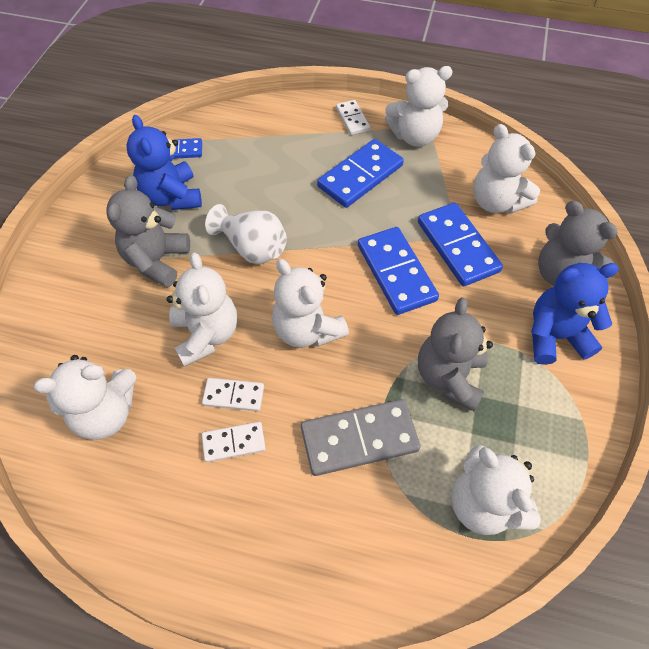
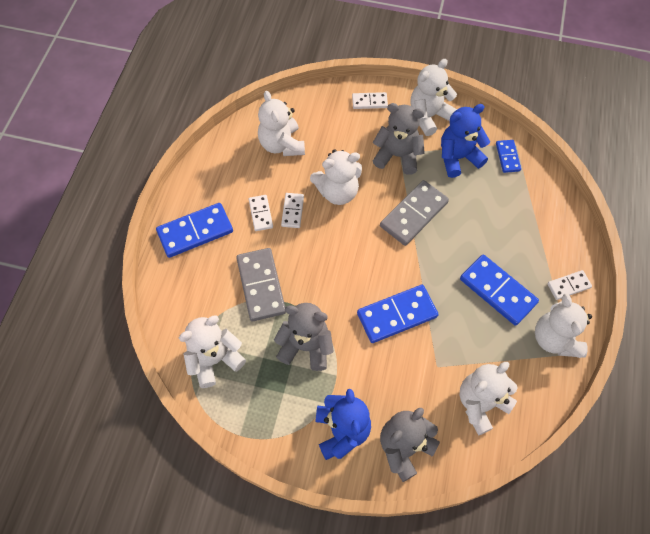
camera: 90 degrees right, 5 degrees up
white vase [205,204,287,264] -> grey domino [380,180,449,246]
white teddy bear [272,259,349,348] -> white teddy bear moved to [410,59,457,136]
blue domino [418,203,503,286] -> blue domino moved to [156,203,233,258]
none -> white domino [352,92,388,109]

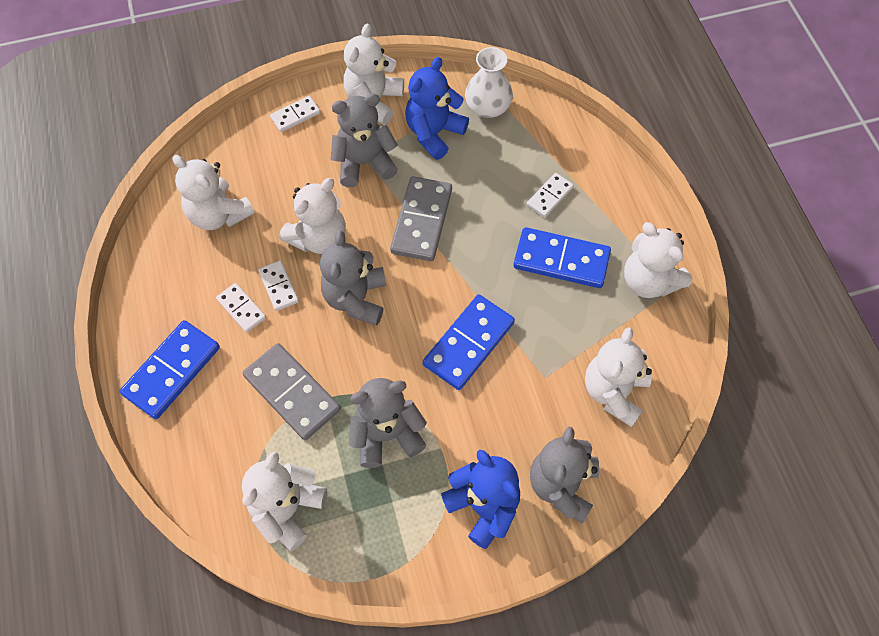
camera: 30 degrees left, 0 degrees up
blue domino [496,140,521,173] -> white vase [465,47,513,118]
white domino [547,270,592,300] -> white domino moved to [527,173,574,218]
none -> grey teddy bear [320,231,386,325]

